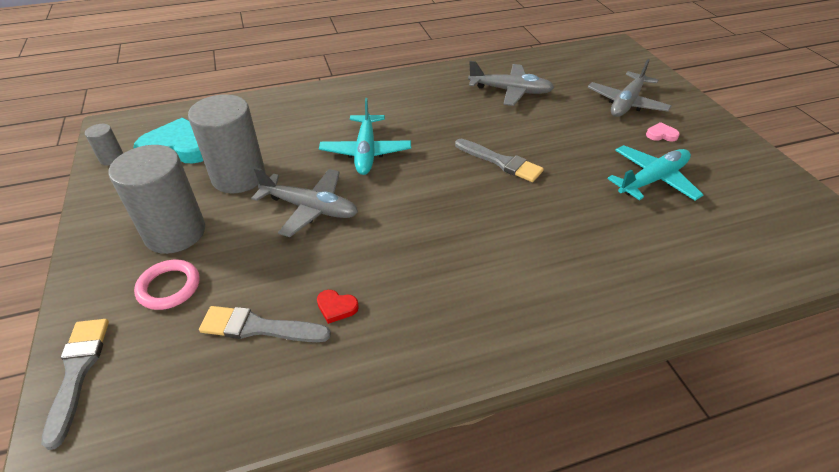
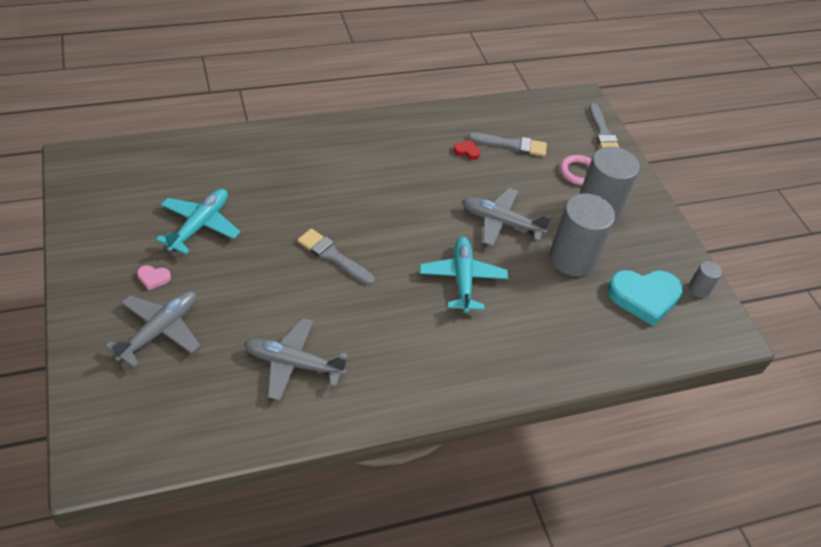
camera: 175 degrees right, 5 degrees up
turquoise plane [607,145,703,201] -> turquoise plane turned 150 degrees clockwise [156,189,240,254]

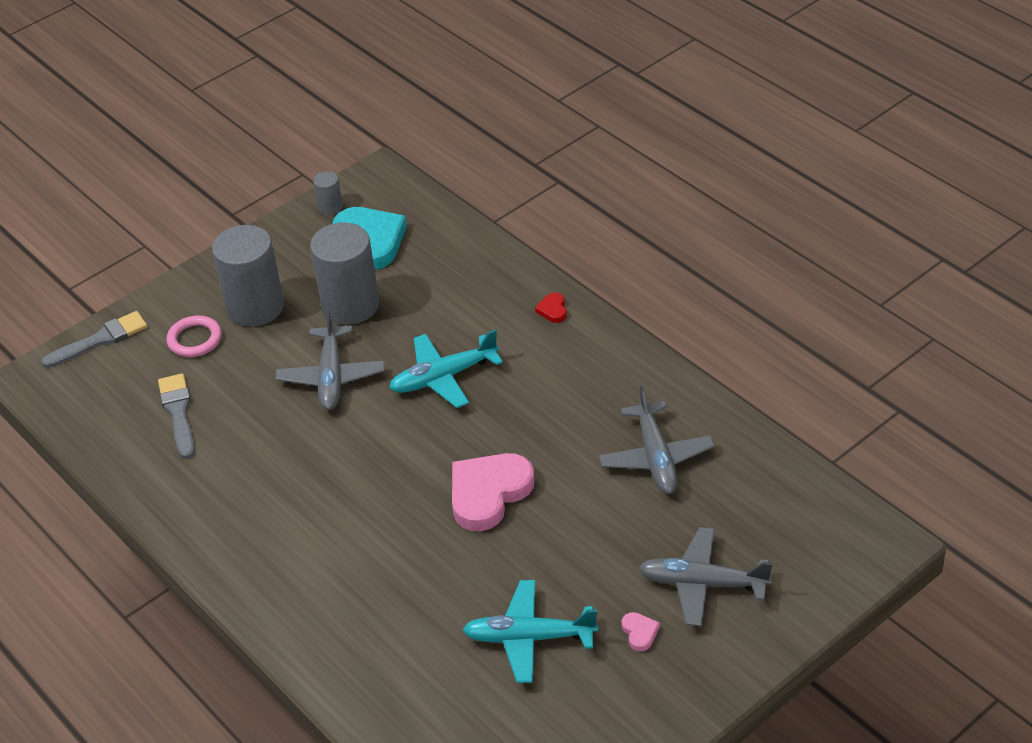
camera: 105 degrees left, 5 degrees down
grey brush [297,229,375,285] -> pink heart [452,453,535,531]
red heart [453,140,480,160] -> red heart moved to [535,293,567,323]

